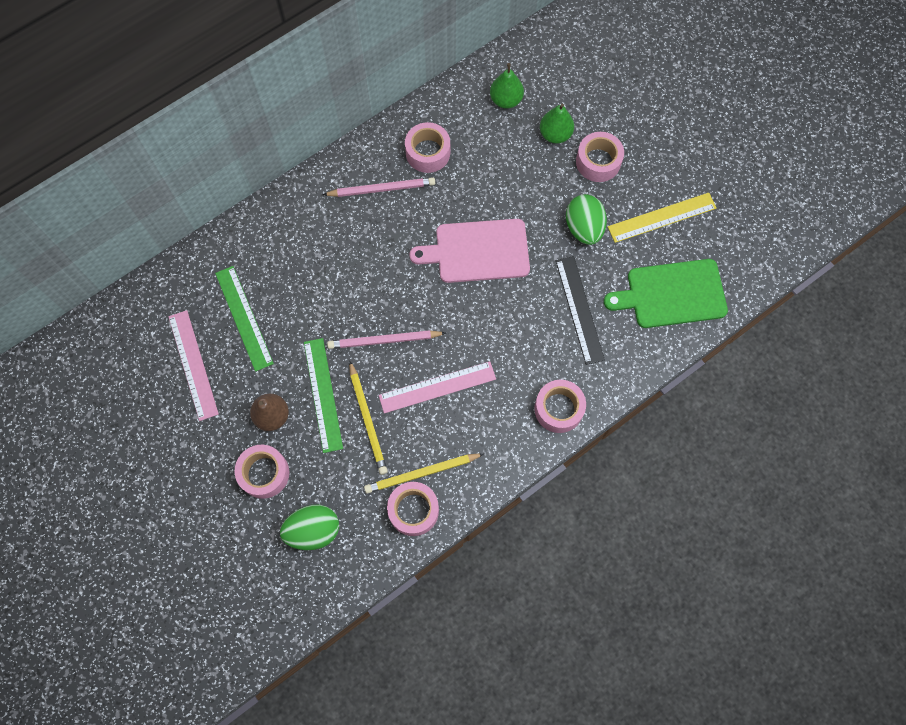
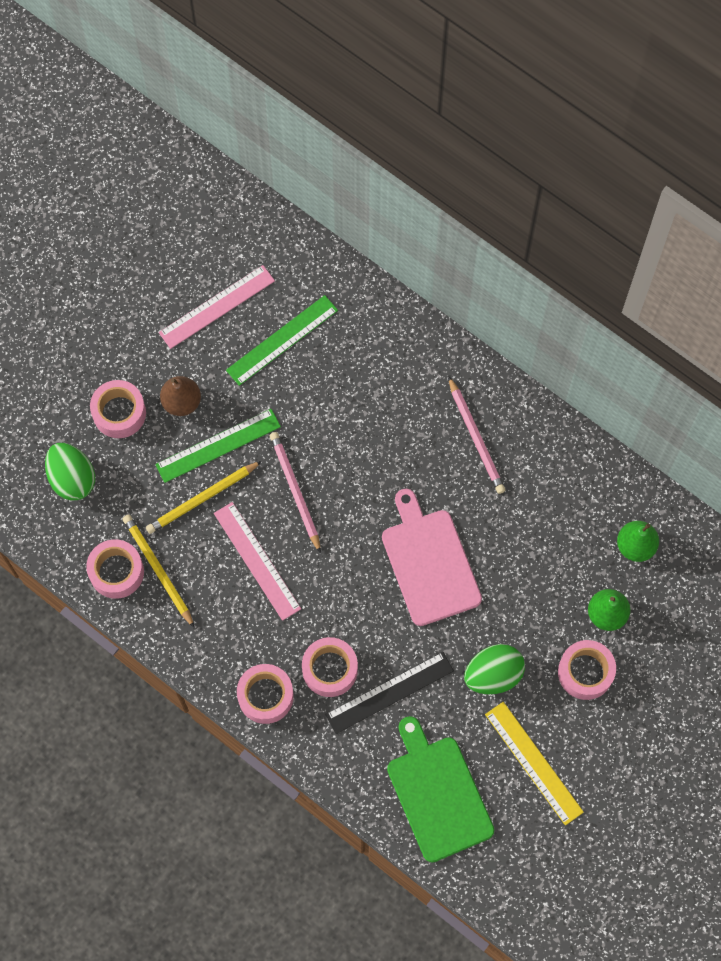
camera: 75 degrees right, 0 degrees up
pink tape [405,122,450,173] -> pink tape moved to [302,637,358,697]

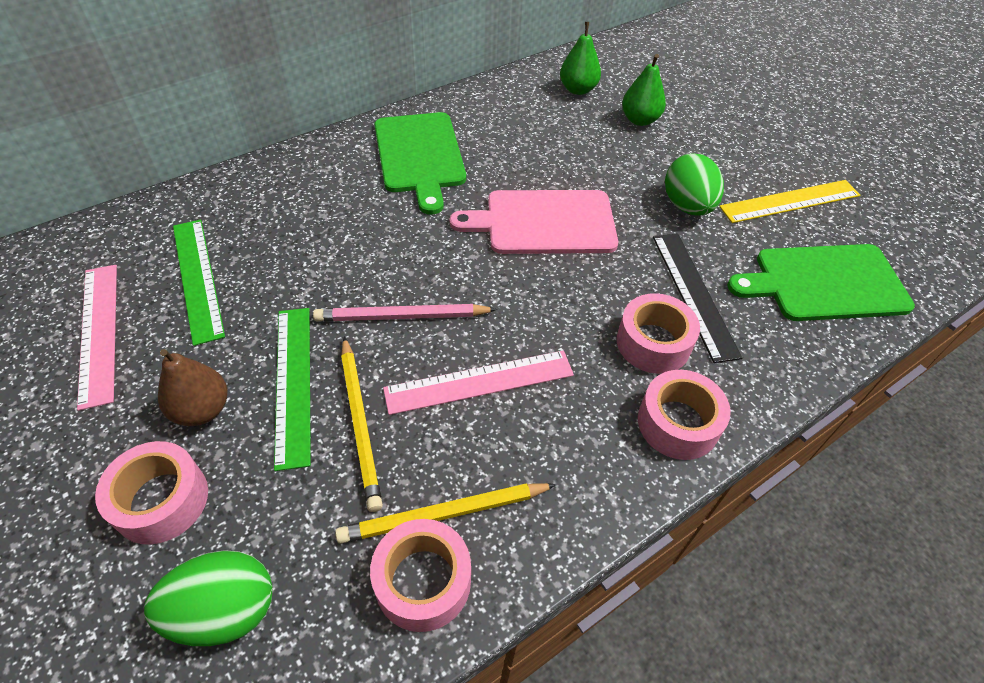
camera: 75 degrees left, 20 degrees down
pink pencil [448,376,505,494] -> green cutting board [375,112,466,215]
pink tape [558,640,616,700] -> none

